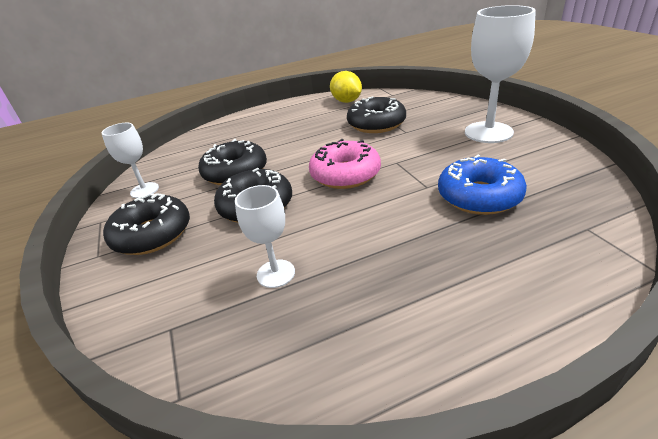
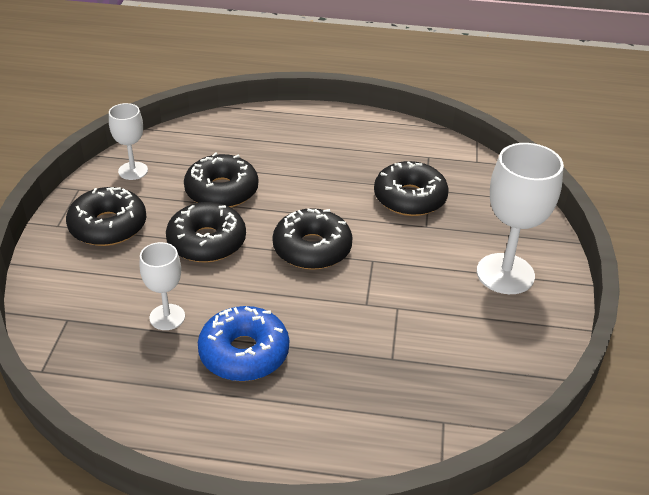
camera: 25 degrees right, 5 degrees up
pink donut [309,139,381,189] -> black donut [272,208,353,270]
yellow lemon [330,71,362,103] -> none
blue donut [438,154,527,215] -> blue donut moved to [198,306,289,381]

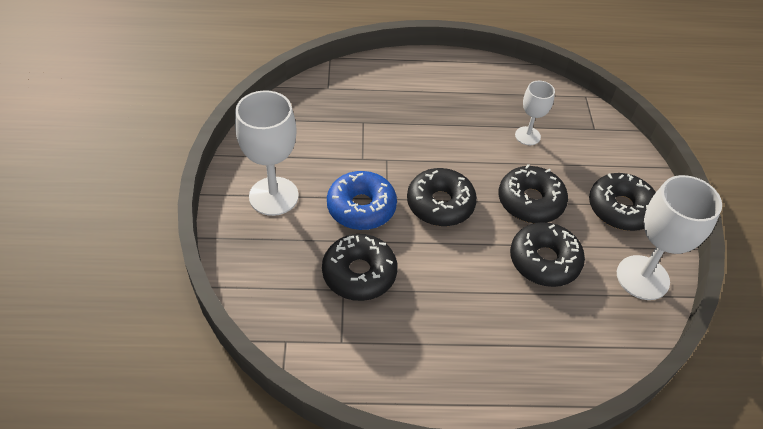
camera: 170 degrees right, 10 degrees up
white goblet [109,103,148,180] -> white goblet [617,175,722,300], size x1.75
blue donut [198,306,289,381] -> blue donut moved to [327,171,397,230]

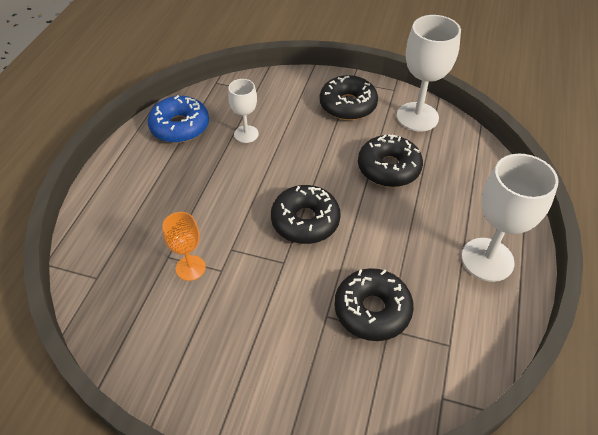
camera: 70 degrees left, 0 degrees up
white goblet [235,90,299,216] -> white goblet moved to [461,154,558,282]
blue donut [327,171,397,230] -> blue donut moved to [147,95,209,143]
black donut [499,164,568,223] -> none
none -> orange goblet [162,212,206,281]

